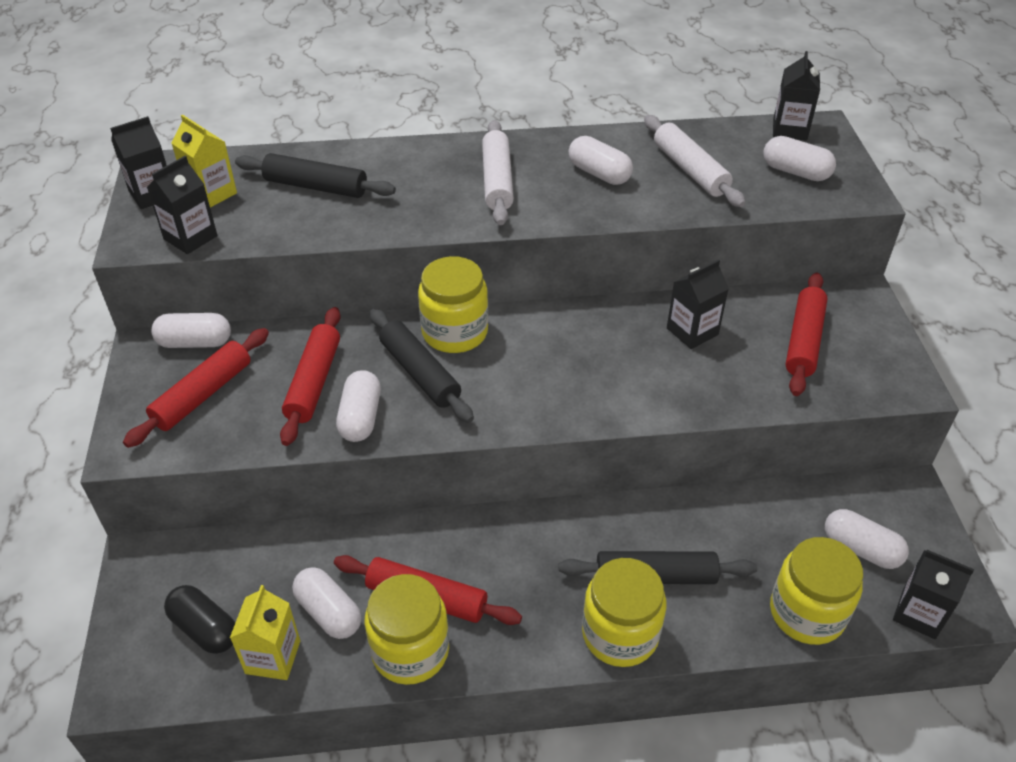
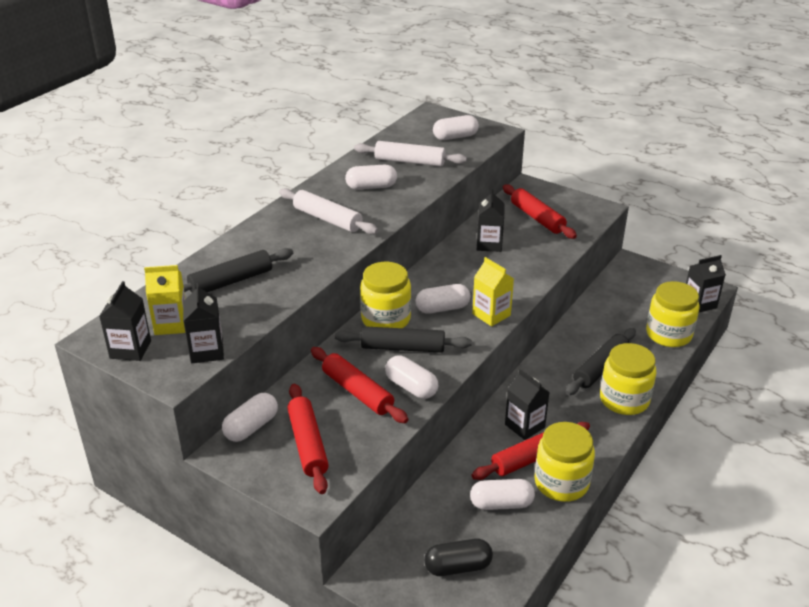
camera: 50 degrees left, 10 degrees down
yellow carton [230,585,300,680] -> yellow carton moved to [472,257,514,326]
black carton [773,51,820,141] -> black carton moved to [505,369,550,440]
white capsule [825,509,909,569] -> white capsule moved to [416,284,470,314]

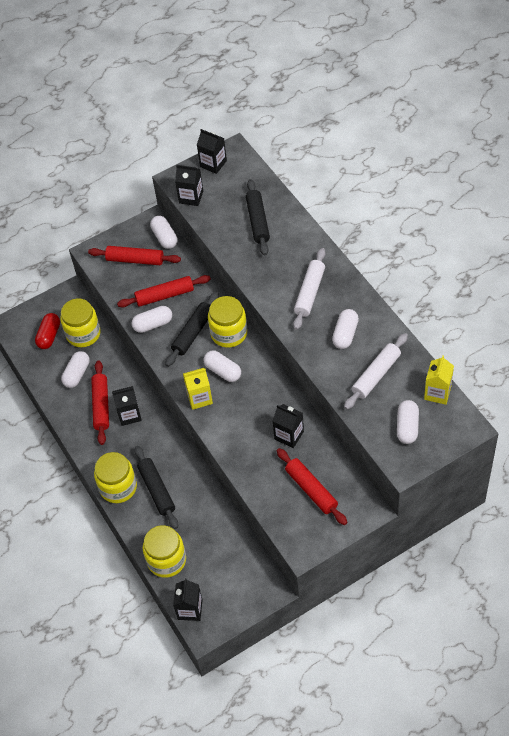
camera: 120 degrees right, 20 degrees up
yellow carton [144,265,186,335] -> yellow carton moved to [424,355,454,405]
white rolling pin [279,188,378,234] -> white rolling pin turned 45 degrees counterclockwise [293,248,326,330]
white capsule [416,284,470,314] -> white capsule turned 60 degrees counterclockwise [203,350,241,382]
black capsule [424,538,493,576] -> red capsule [35,313,60,349]
red rolling pin [503,184,577,239] -> red rolling pin turned 60 degrees clockwise [277,448,347,525]
yellow jar [534,422,595,502] -> yellow jar moved to [60,298,101,347]

